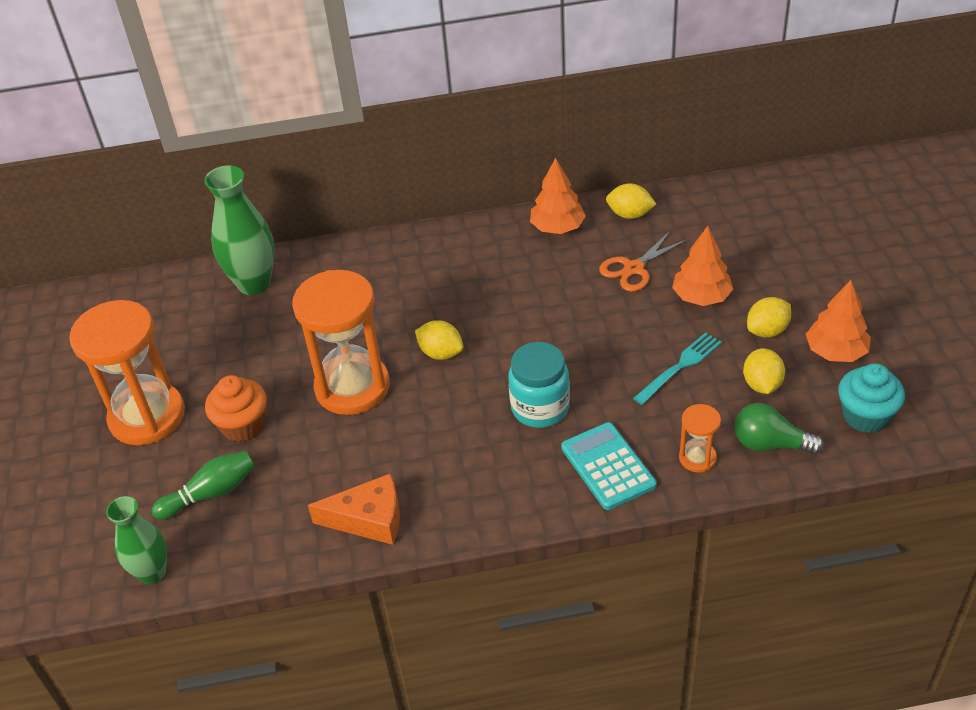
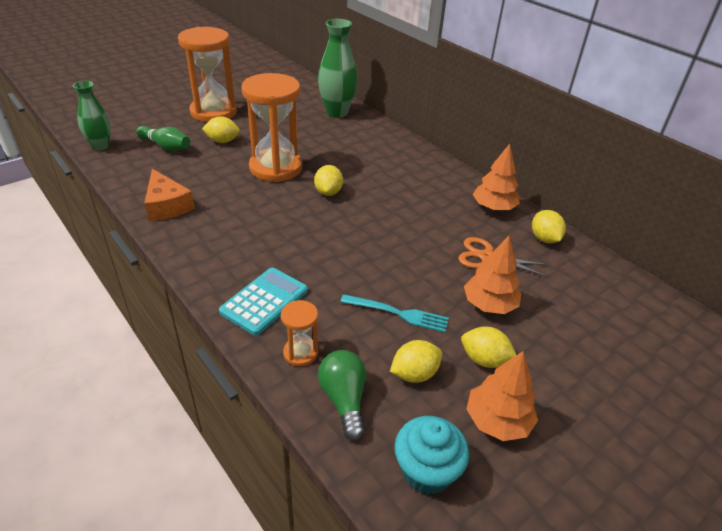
camera: 55 degrees right, 5 degrees down
orange cupcake [205,375,267,442] -> yellow lemon [202,116,240,143]
turquoise jar [508,342,570,428] -> none

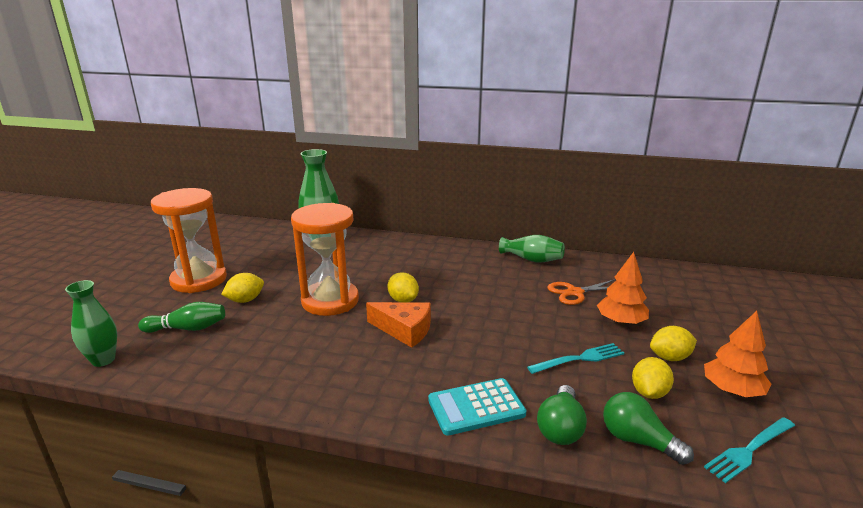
camera: 35 degrees left, 15 degrees down
orange cheese [144,169,195,221] -> orange cheese moved to [366,302,431,348]
turquoise calculator [219,268,308,335] -> turquoise calculator turned 105 degrees counterclockwise [428,378,526,436]
orange hourglass [281,300,318,366] -> green light bulb [537,385,587,445]
turquoise cupcake [395,416,469,495] -> turquoise fork [704,417,795,483]
orange tree [473,144,520,211] -> green vase [499,235,565,262]
yellow lemon [532,210,566,243] -> none

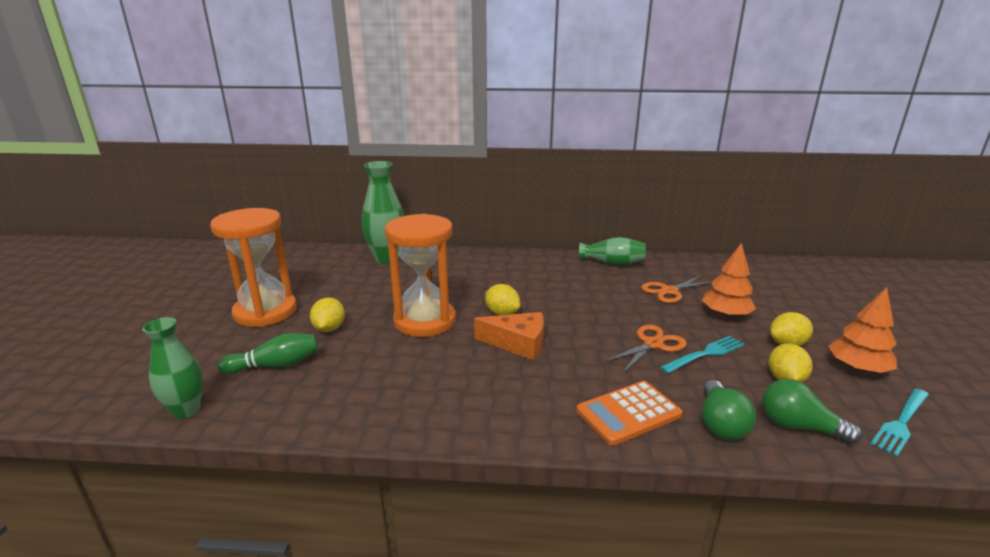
camera: 10 degrees left, 0 degrees up
yellow lemon [221,273,264,303] -> yellow lemon turned 45 degrees counterclockwise [310,297,345,332]
turquoise calculator [428,378,526,436] -> orange calculator [576,381,682,446]
none -> orange scissors [604,325,687,373]

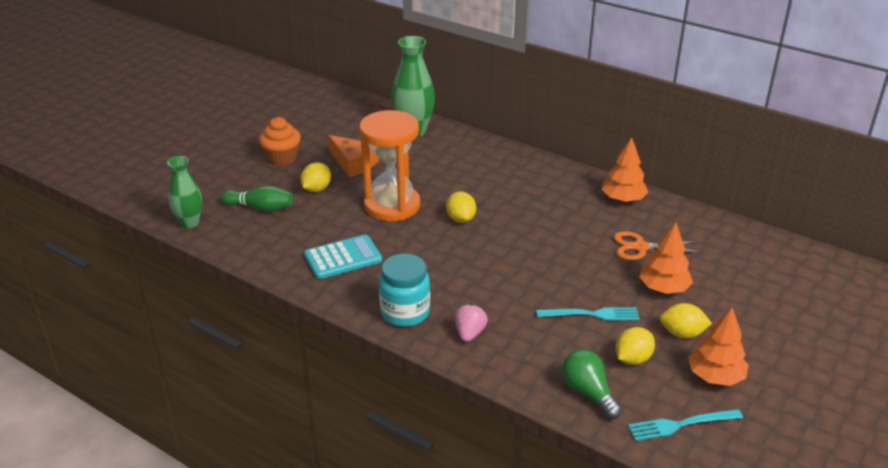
camera: 30 degrees right, 10 degrees up
orange hourglass [210,208,297,327] -> orange cupcake [259,117,301,166]
orange cheese [474,312,544,360] -> orange cheese moved to [328,135,379,177]
orange calculator [576,381,682,446] -> pink strawberry [455,303,488,342]
green vase [579,237,646,265] -> orange tree [602,137,648,202]
orange scissors [604,325,687,373] -> none
green light bulb [702,380,756,440] -> none
none -> turquoise calculator [304,235,382,279]
none -> turquoise jar [379,254,430,327]

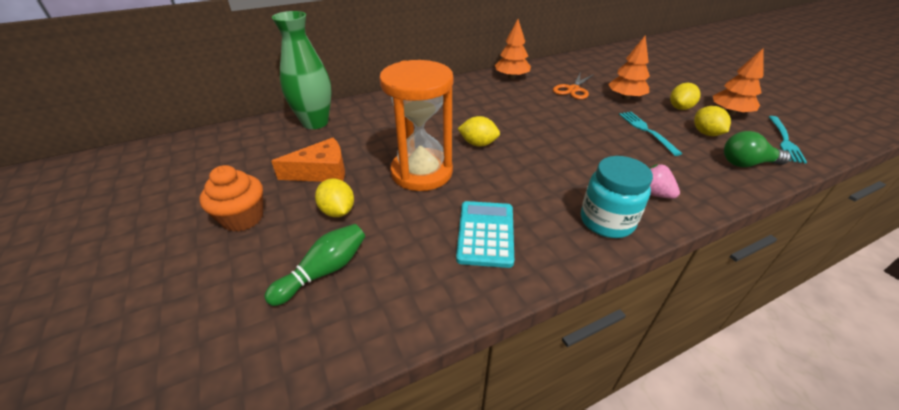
camera: 60 degrees left, 5 degrees up
green vase [167,156,202,229] -> none
turquoise fork [536,307,640,321] -> turquoise fork turned 45 degrees counterclockwise [619,112,682,156]

